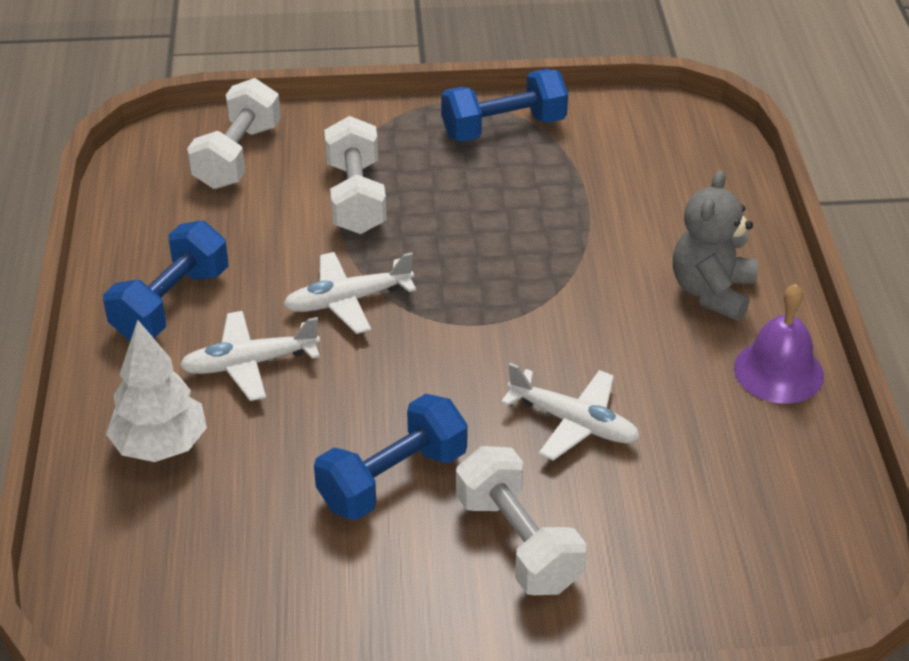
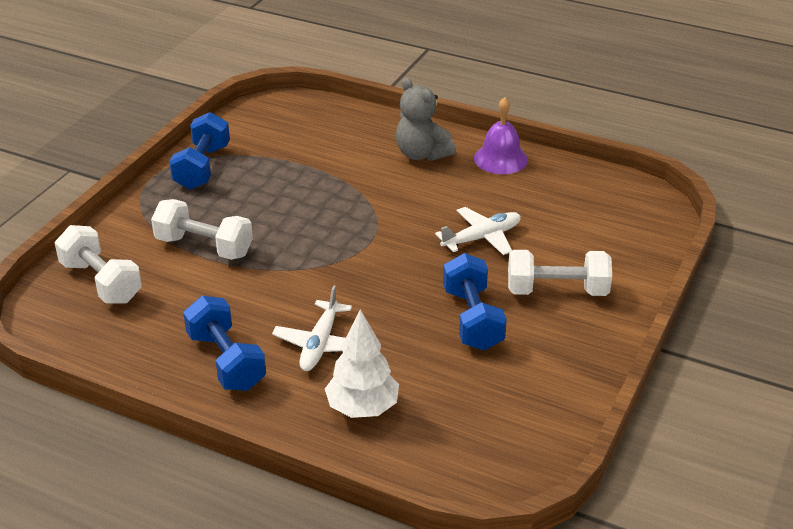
camera: 60 degrees left, 5 degrees down
white plane [283,252,416,334] -> none

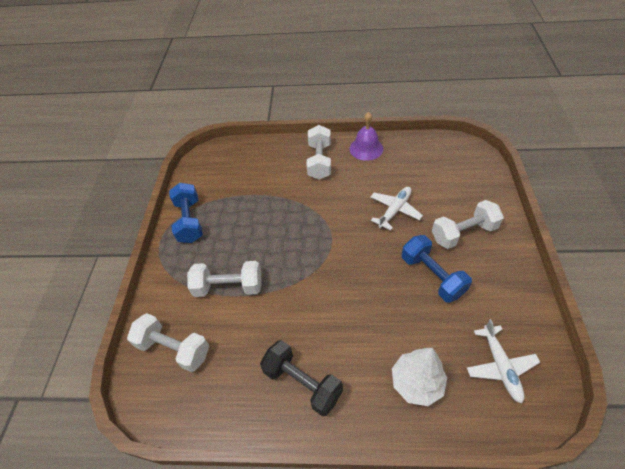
camera: 20 degrees left, 15 degrees up
blue dumbbell [183,296,266,391] -> black dumbbell [260,340,343,416]
white plane [272,286,352,371] -> white plane moved to [467,319,540,404]
grey teddy bear [396,78,456,161] -> white dumbbell [307,125,331,180]

